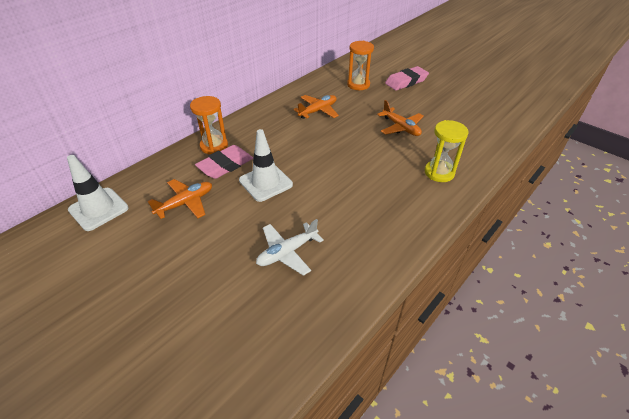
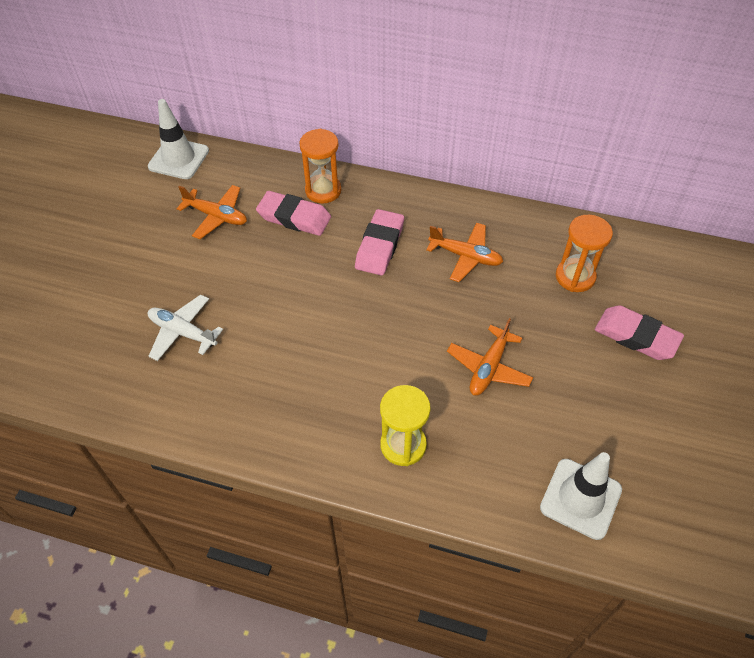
camera: 65 degrees right, 10 degrees up
white traffic cone [239,129,293,202] -> white traffic cone moved to [540,452,622,540]
none -> pink eraser [355,209,404,275]

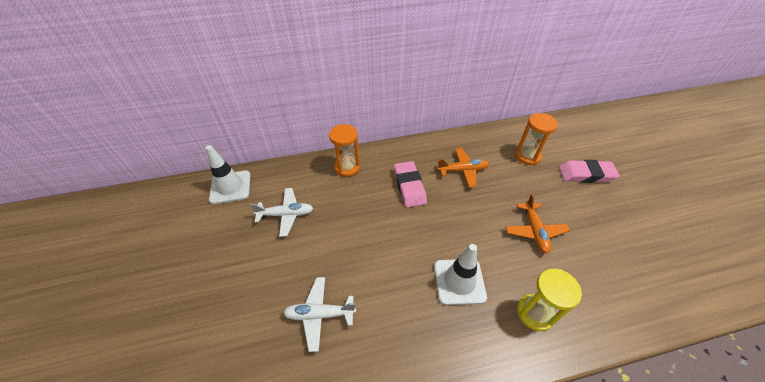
camera: 30 degrees left, 5 degrees down
orange plane [177,185,247,239] -> white plane [250,188,313,237]
pink eraser [256,191,331,236] -> none
white traffic cone [540,452,622,540] -> white traffic cone moved to [434,244,487,305]

